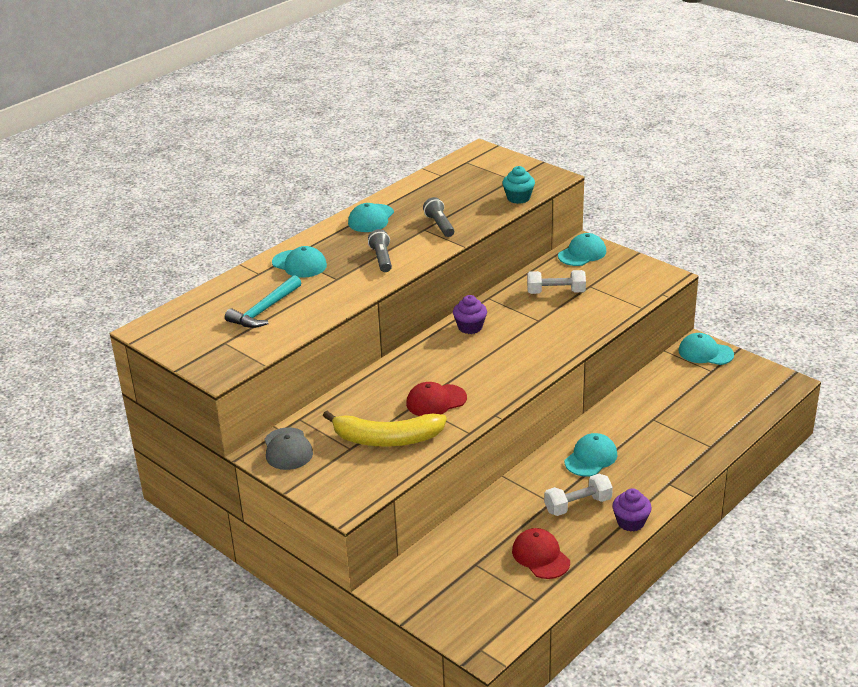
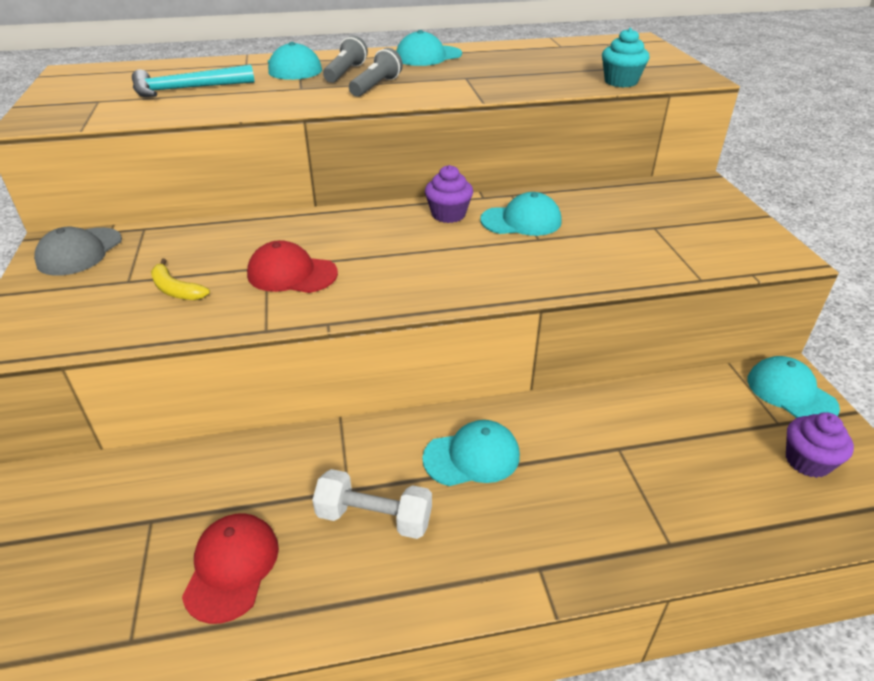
camera: 35 degrees right, 5 degrees up
yellow banana [323,411,447,447] -> yellow banana [151,258,210,300], size x0.47
grey flashlight [423,197,454,237] -> grey flashlight moved to [323,36,368,83]
white dumbbell [527,270,586,294] -> none
turquoise cap [558,233,606,266] -> turquoise cap moved to [481,192,562,236]
purple cupcake [612,488,652,532] -> purple cupcake moved to [786,412,854,478]

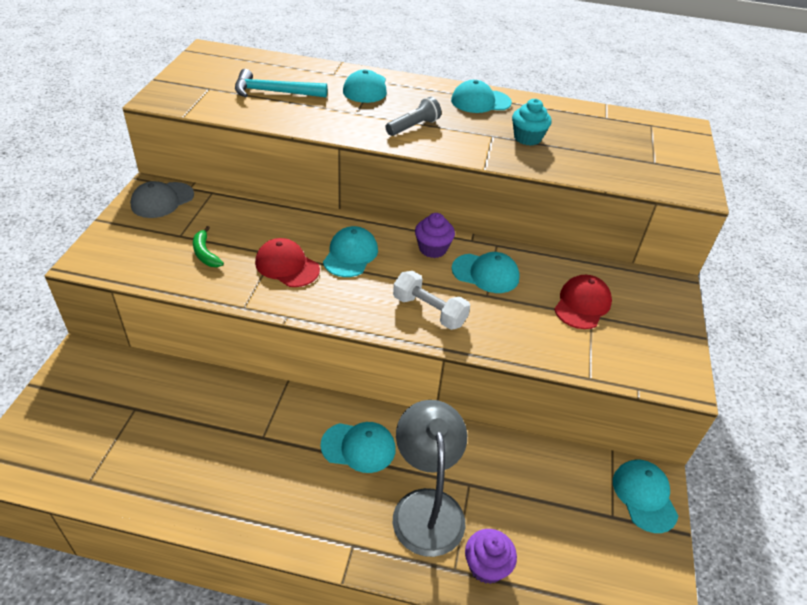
camera: 20 degrees right, 5 degrees up
yellow banana [151,258,210,300] -> green banana [193,226,224,267]
red cap [182,514,279,624] -> red cap moved to [554,275,612,329]
white dumbbell [312,469,432,539] -> white dumbbell moved to [393,271,470,330]
grey flashlight [323,36,368,83] -> none
turquoise cupcake [602,28,649,88] -> turquoise cupcake moved to [512,99,552,146]
purple cupcake [786,412,854,478] -> purple cupcake moved to [465,529,517,584]
none -> turquoise cap [323,226,378,277]
none -> grey lamp [393,400,467,557]

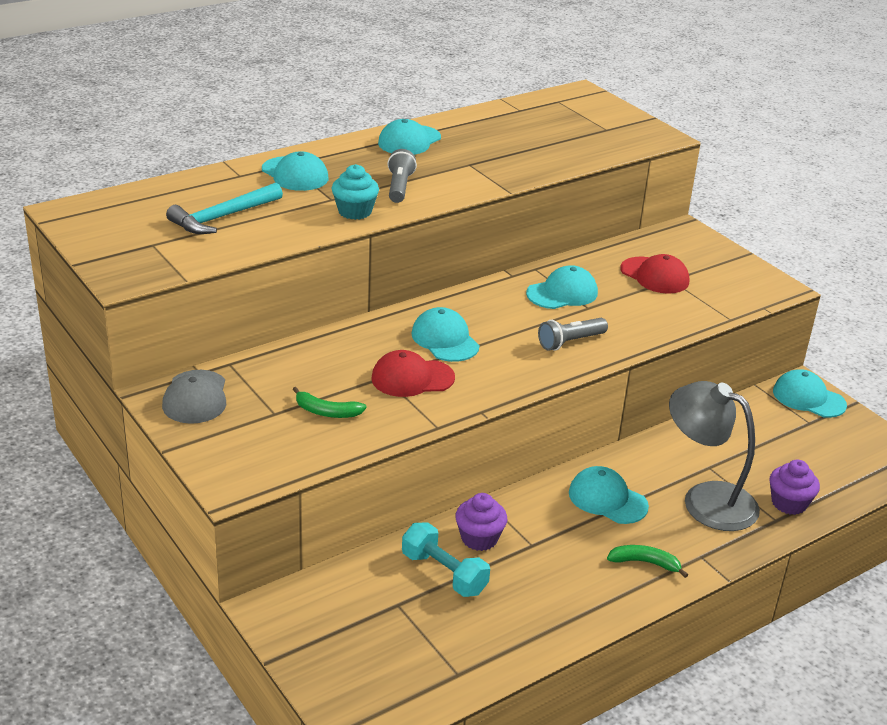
camera: 45 degrees left, 10 degrees down
turquoise cap [320,422,396,473] -> turquoise cap turned 105 degrees counterclockwise [569,466,649,524]
white dumbbell [393,271,470,330] -> grey flashlight [538,318,608,351]
purple cupcake [415,213,455,258] -> purple cupcake moved to [455,493,507,551]
turquoise cupcake [512,99,552,146] -> turquoise cupcake moved to [332,164,379,220]
red cap [554,275,612,329] -> red cap turned 150 degrees clockwise [620,254,689,294]
none -> turquoise dumbbell [402,522,490,597]
none -> green banana [607,545,688,578]

